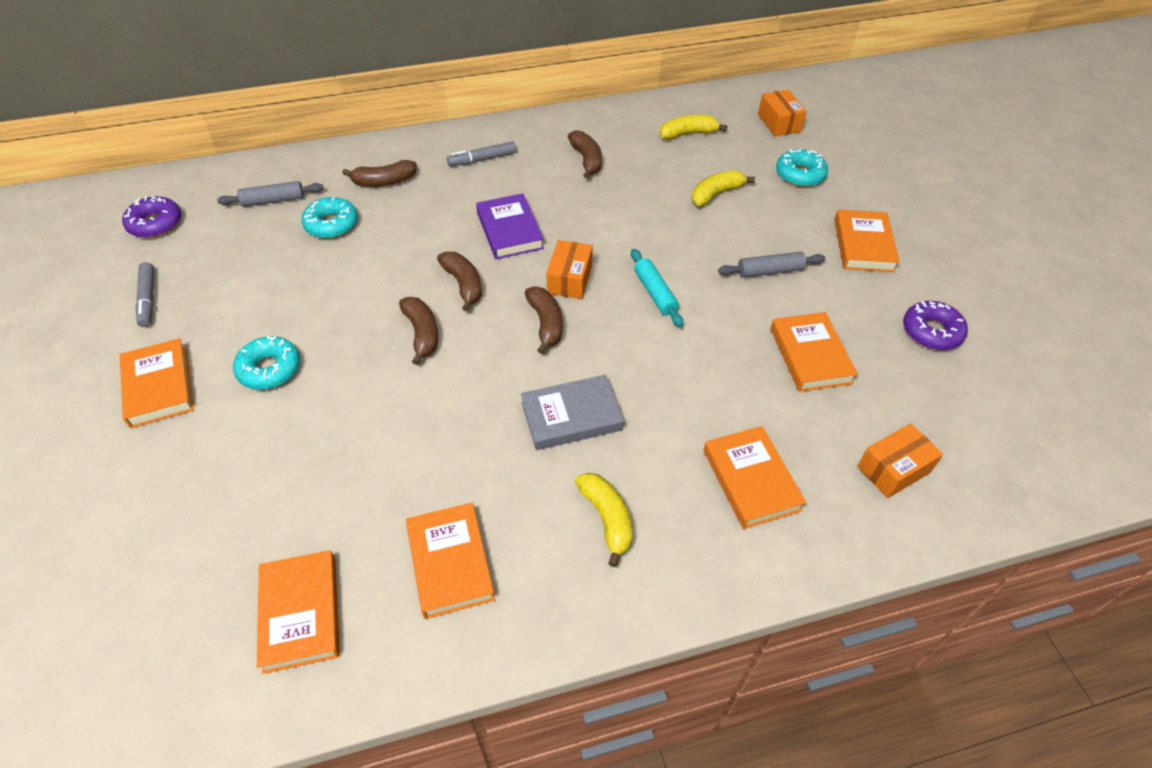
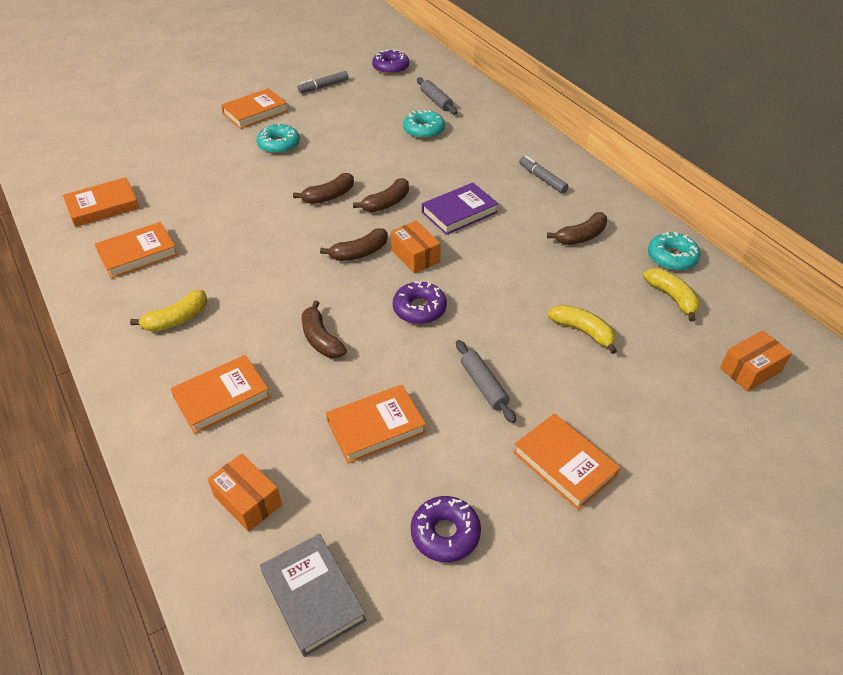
camera: 75 degrees right, 5 degrees down
brown banana [342,160,417,187] -> brown banana moved to [302,300,347,358]
grey book [521,375,624,450] -> grey book moved to [260,534,366,657]
orange box [546,240,593,299] -> orange box turned 60 degrees clockwise [391,221,441,273]
turquoise rolling pin [631,249,683,327] -> purple donut [393,281,447,324]
turquoise donut [776,149,828,187] -> turquoise donut moved to [648,232,701,271]
orange book [834,210,900,272] -> orange book turned 60 degrees clockwise [513,413,620,510]

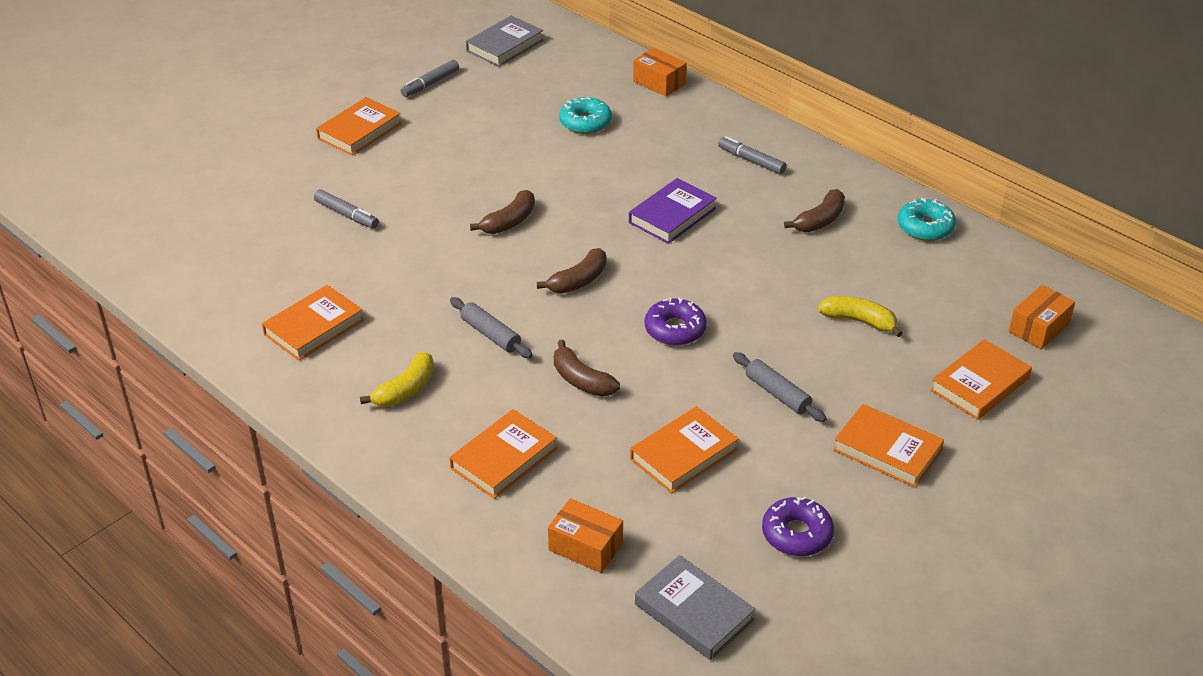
camera: 15 degrees left, 5 degrees down
orange book [63,177,139,227] -> orange book moved to [930,339,1032,420]
turquoise donut [257,124,300,154] -> none
brown banana [353,178,409,212] -> none
purple donut [372,49,409,75] -> grey book [466,16,543,67]
orange box [391,221,441,273] -> orange box moved to [633,48,687,97]
grey rolling pin [417,77,458,114] -> grey rolling pin moved to [450,297,533,358]
yellow banana [643,268,700,322] -> none
none -> grey marker [314,189,379,229]

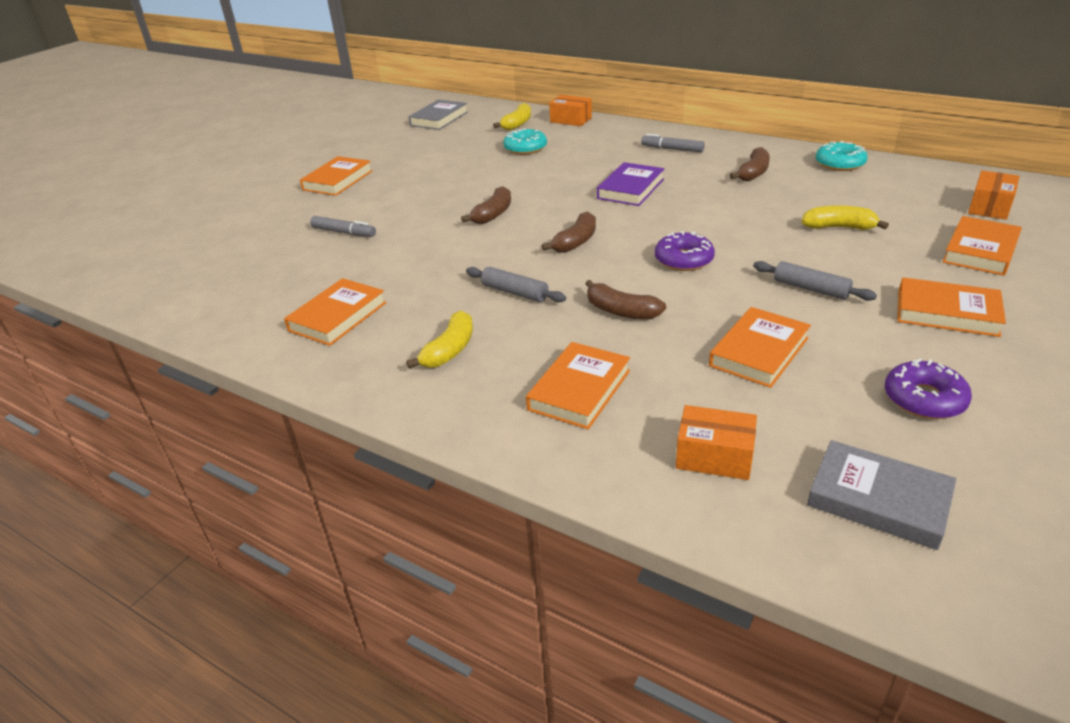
camera: 10 degrees left, 5 degrees down
grey marker [401,60,459,97] -> none
none -> yellow banana [493,103,531,130]

